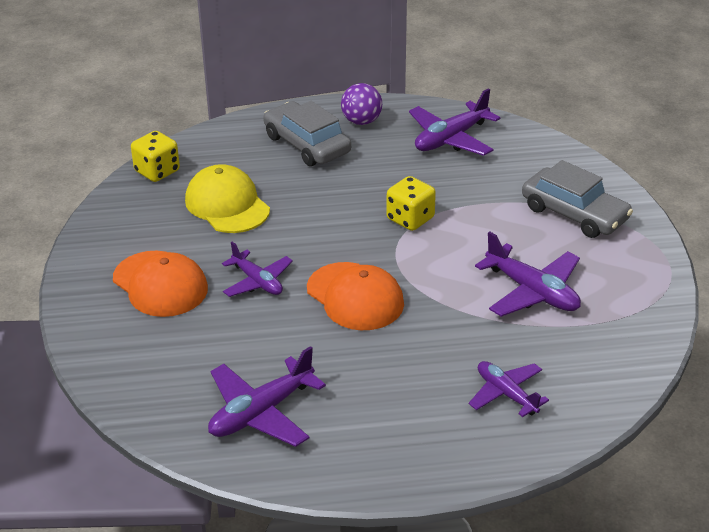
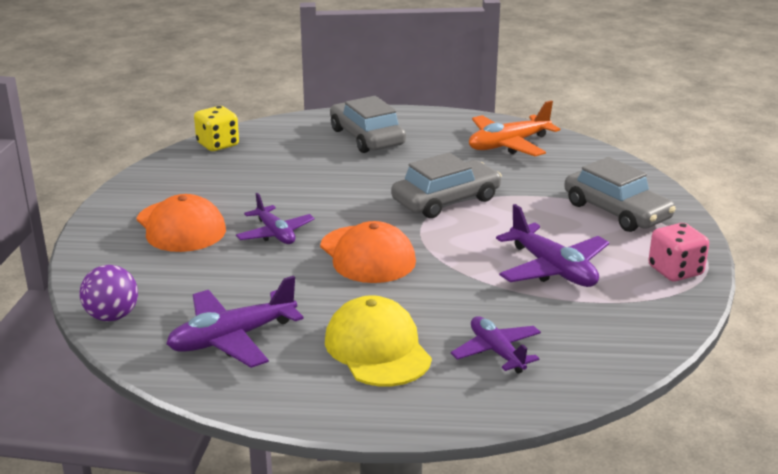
camera: 10 degrees right, 10 degrees down
yellow cap [185,164,270,233] -> yellow cap moved to [325,295,432,386]
purple ball [341,83,382,125] -> purple ball moved to [79,265,138,321]
yellow dice [386,176,436,231] -> grey car [391,152,502,218]
purple plane [409,88,500,156] -> orange plane [469,100,560,156]
none -> pink dice [648,223,709,282]

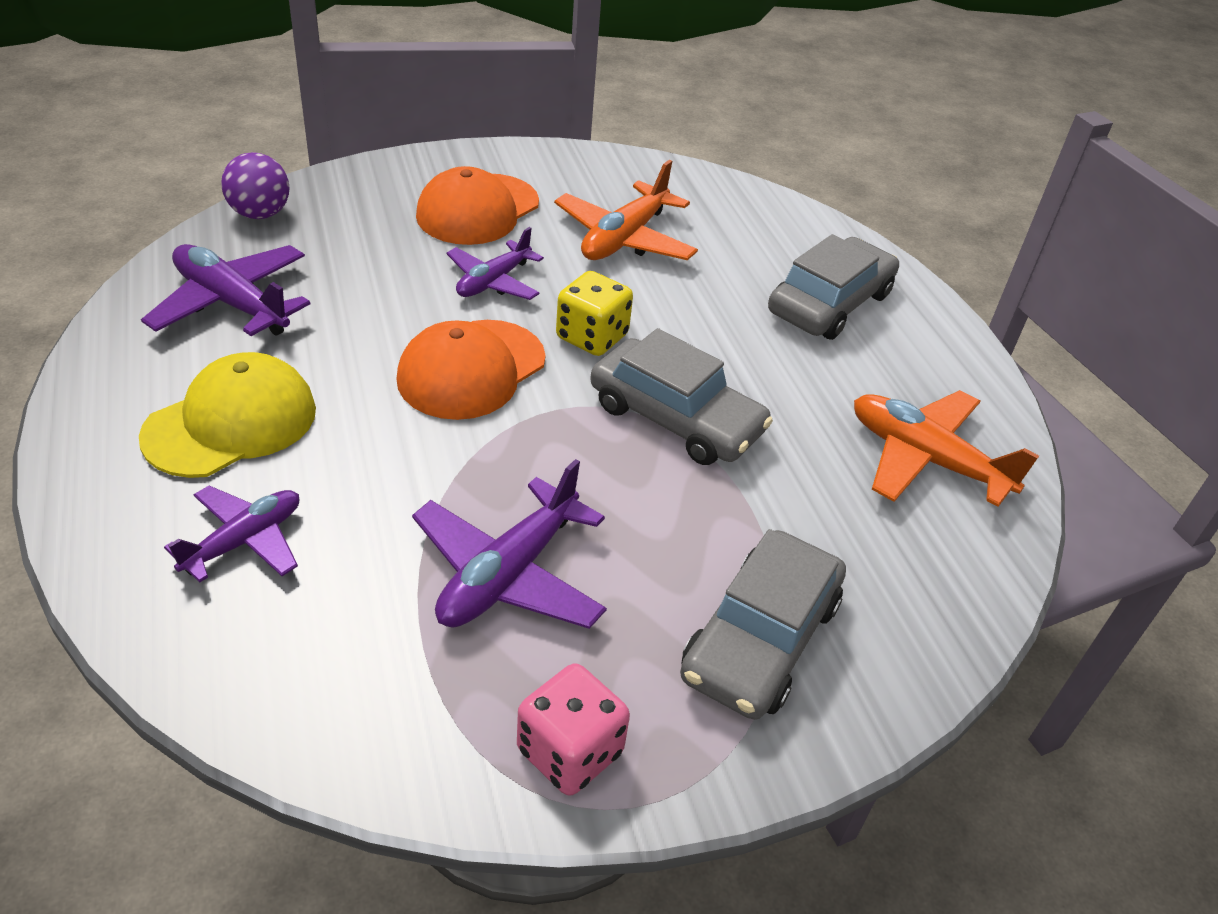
camera: 65 degrees right, 15 degrees up
yellow dice [194,106,239,151] -> yellow dice moved to [556,271,633,356]
none -> orange plane [554,160,698,260]

